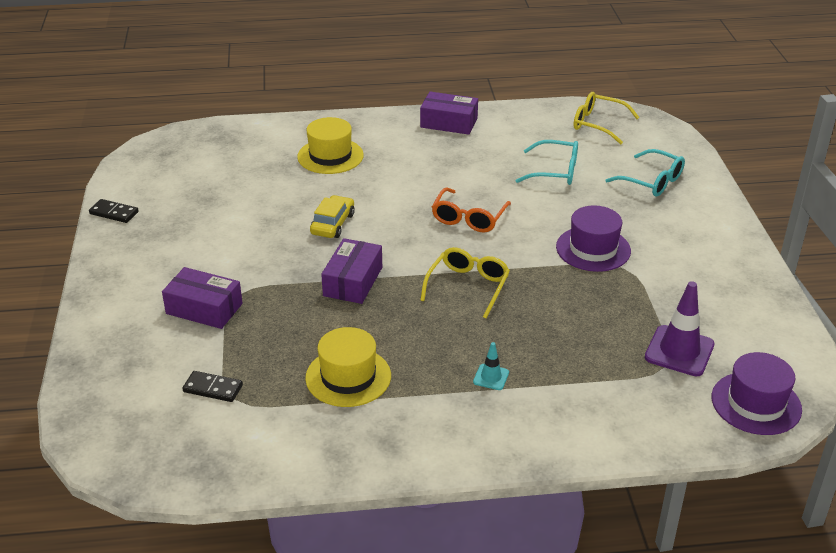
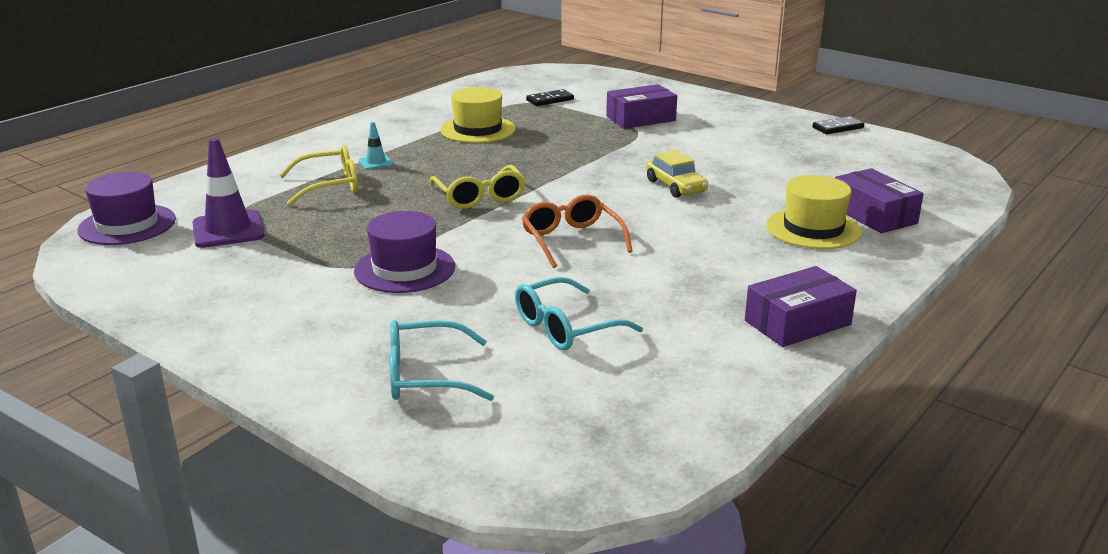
camera: 135 degrees right, 10 degrees down
purple box [321,238,382,304] -> purple box moved to [835,168,924,233]
yellow glasses [574,92,639,144] -> yellow glasses moved to [279,145,358,206]

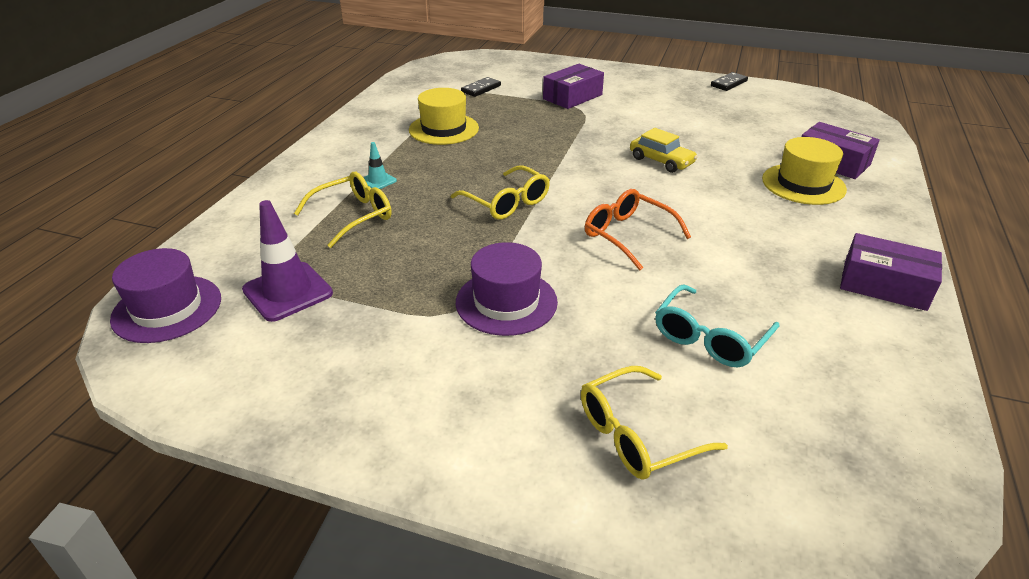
camera: 20 degrees left, 10 degrees up
turquoise glasses [390,320,494,401] -> yellow glasses [581,366,728,480]
purple box [745,266,857,347] -> purple box turned 75 degrees clockwise [840,233,942,311]

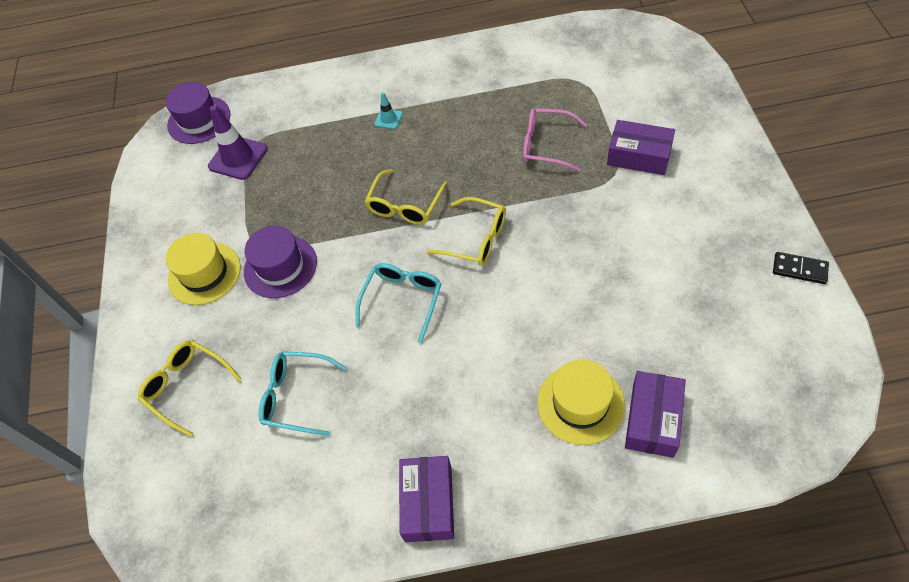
camera: 70 degrees right, 20 degrees up
yellow glasses [294,172,392,248] -> yellow glasses moved to [426,197,506,266]
yellow hat [409,88,479,145] -> yellow hat moved to [166,233,241,305]
black domino [461,77,501,97] -> none
orange glasses [585,189,691,270] -> turquoise glasses [356,263,442,343]
yellow car [630,128,698,173] -> none
none -> pink glasses [523,108,587,172]

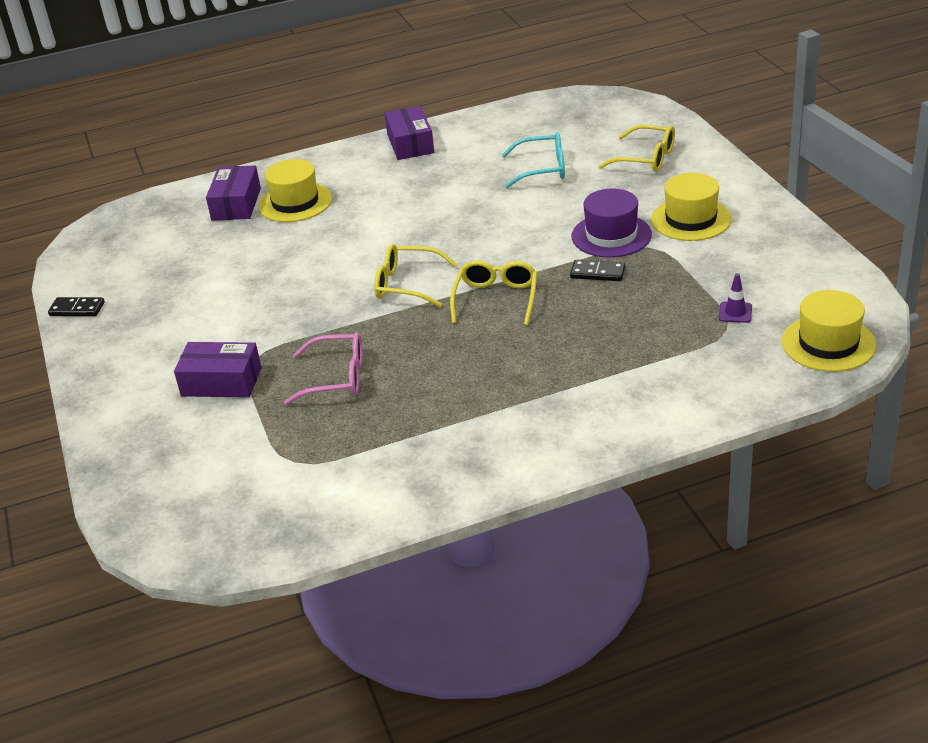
camera: 165 degrees right, 20 degrees down
purple hat [165,82,231,144] -> yellow hat [782,290,876,372]
purple traffic cone [208,105,268,180] -> purple traffic cone [719,273,752,323], size x0.51
turquoise glasses [356,263,442,343] -> none
turquoise traffic cone [375,92,403,129] -> none
none -> black domino [570,260,625,281]

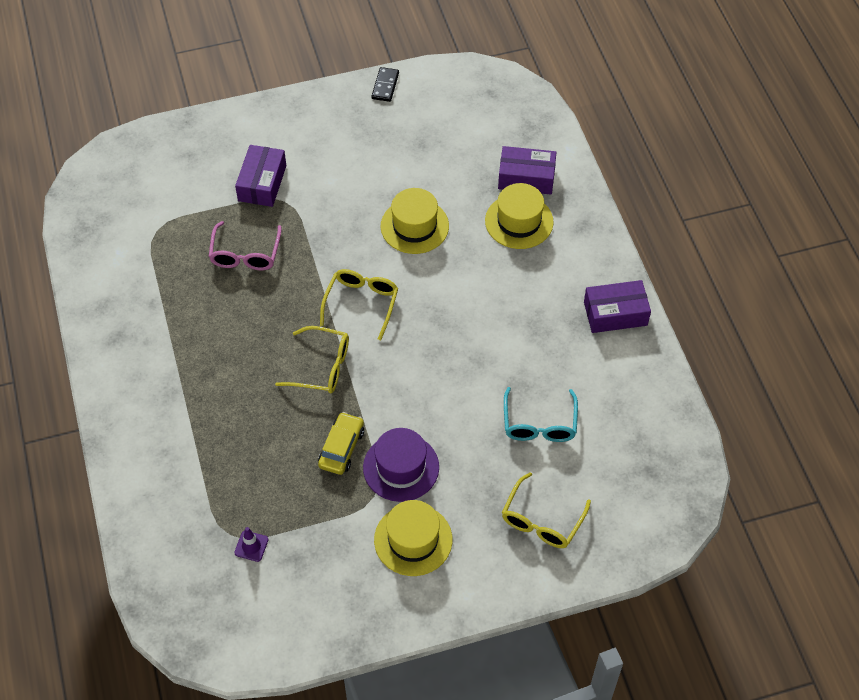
camera: 90 degrees right, 20 degrees up
black domino [570,260,625,281] -> yellow car [318,412,364,475]
yellow hat [782,290,876,372] -> yellow hat moved to [381,188,449,254]

